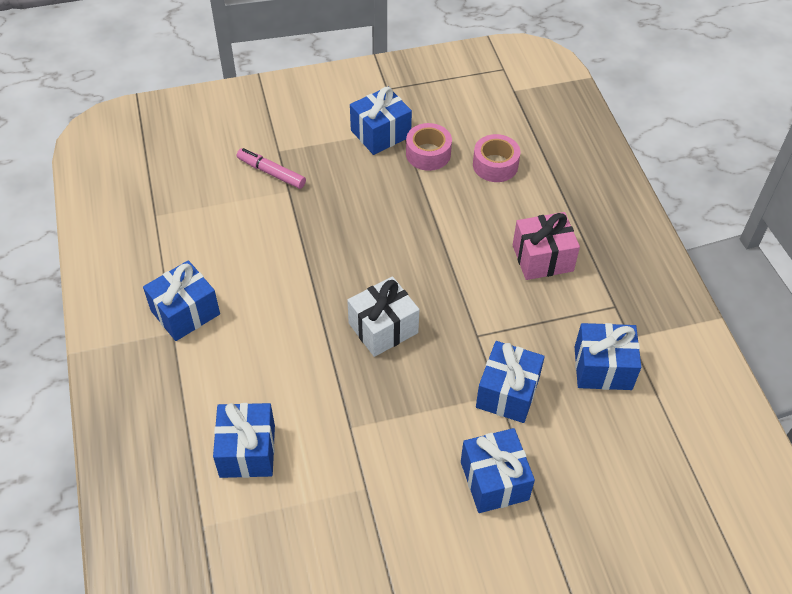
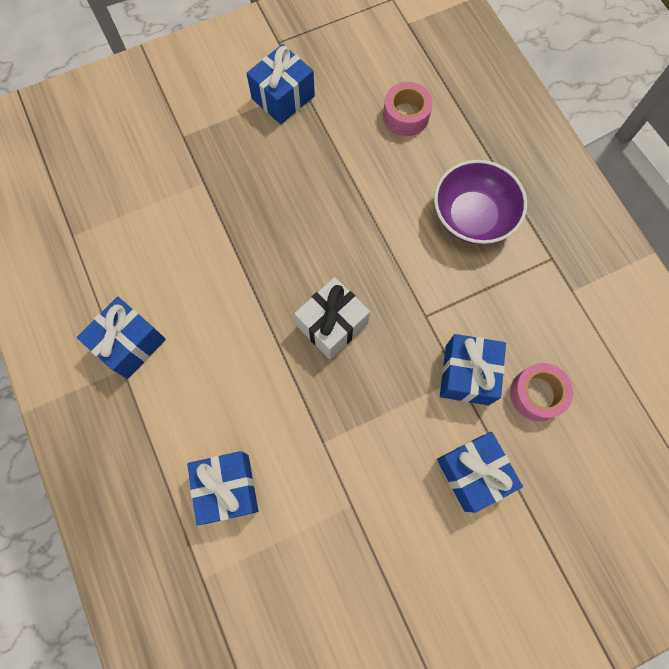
camera: 10 degrees left, 20 degrees up
pink marker [237,148,306,189] -> none
pink tape [406,123,452,171] -> pink tape moved to [510,363,573,421]
pink gift [513,212,580,280] -> purple bowl [434,160,527,244]
blue gift [575,323,641,390] -> none

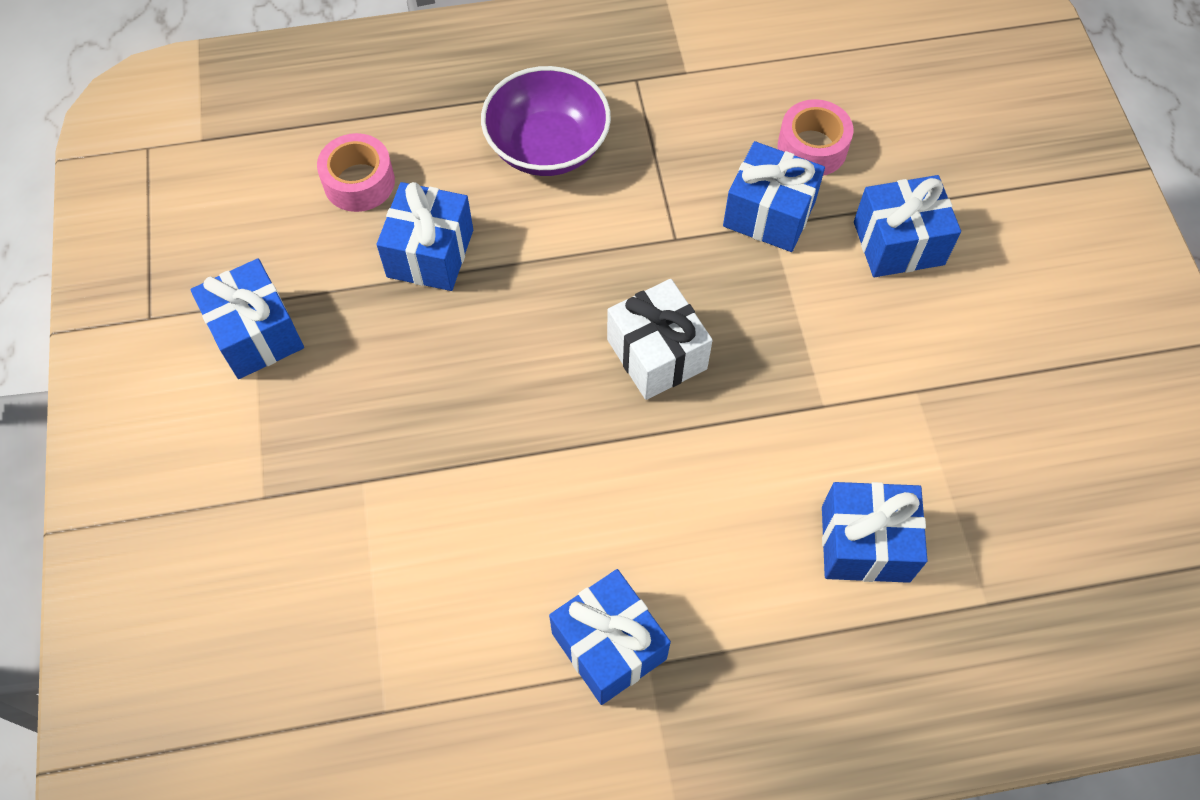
camera: 75 degrees left, 10 degrees down
none -> blue gift [377,182,473,291]

